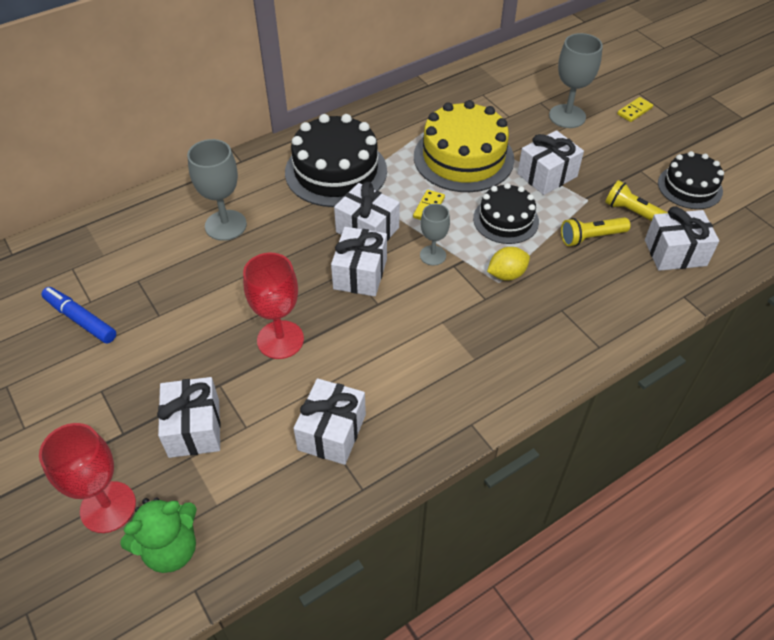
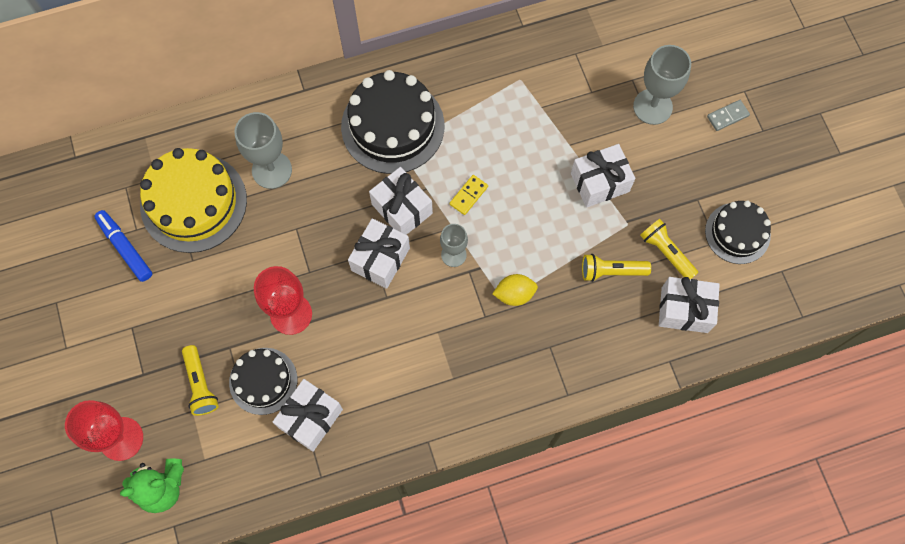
camera: 15 degrees right, 20 degrees up
white gift [157,377,221,458] -> yellow flashlight [182,345,219,416]
yellow cake [414,100,514,192] -> yellow cake moved to [140,148,247,253]
black cake [473,183,539,244] -> black cake moved to [229,348,297,415]
yellow domino [617,97,653,122] -> grey domino [707,100,750,131]

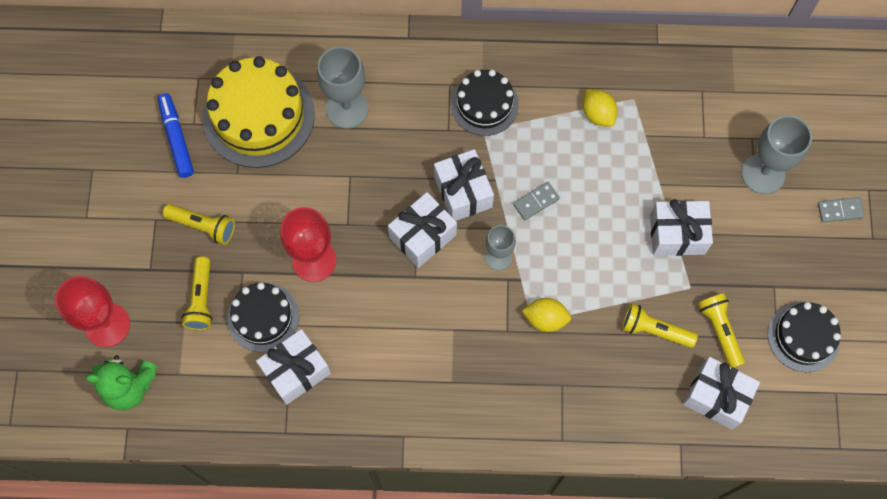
camera: 20 degrees right, 0 degrees up
black cake [341,70,444,174] -> black cake [451,70,519,136], size x0.61
yellow domino [450,175,488,215] -> grey domino [513,182,560,220]
none -> yellow flashlight [163,204,235,245]
none -> yellow lemon [583,89,618,127]

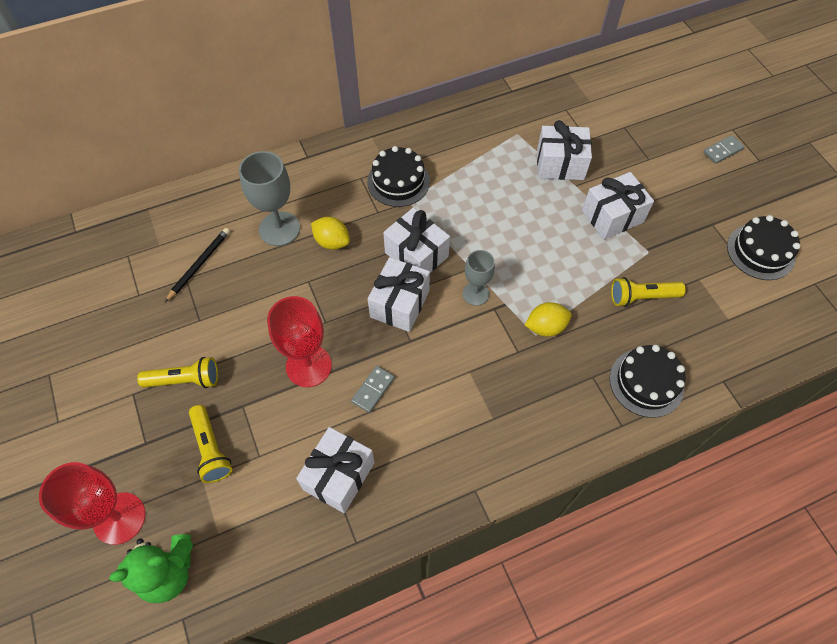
camera: 25 degrees left, 10 degrees down
blue marker [158,93,194,178] -> none
yellow cake [203,56,315,168] -> black pencil [165,228,230,302]
black cake [227,282,299,352] -> black cake moved to [610,345,686,418]
grey domino [513,182,560,220] -> grey domino moved to [351,366,395,413]
yellow lemon [583,89,618,127] -> yellow lemon moved to [311,217,350,250]
white gift [683,357,760,429] -> white gift moved to [537,120,592,180]
yellow flashlight [698,293,745,368] -> none
grey goblet [742,115,812,194] -> none

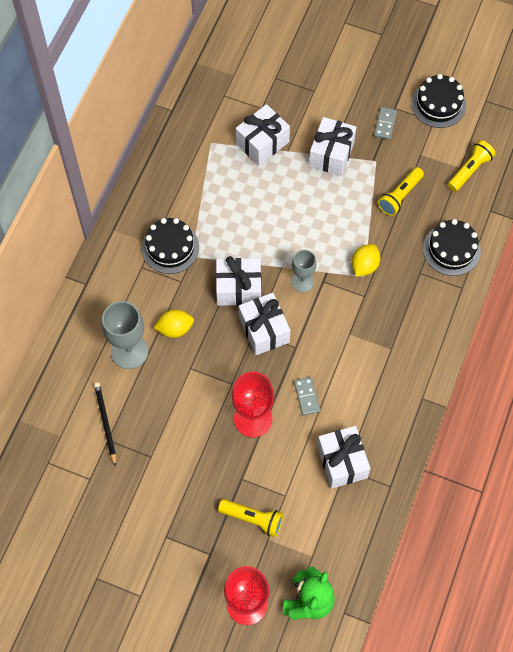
camera: 45 degrees left, 5 degrees up
yellow flashlight [137,357,218,388] -> yellow flashlight moved to [448,140,496,192]
grey domino [703,135,744,164] -> grey domino moved to [374,107,397,140]

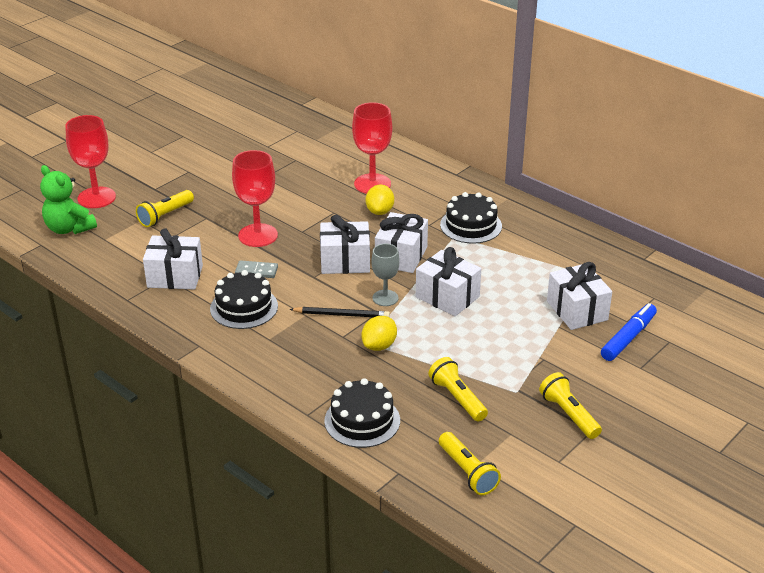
camera: 110 degrees right, 30 degrees down
black pencil [94,382,116,467] -> black pencil moved to [289,307,390,317]
grey goblet [102,301,148,369] -> red goblet [352,102,392,194]
white gift [309,117,356,176] -> white gift moved to [416,247,481,316]
yellow lemon [352,244,380,276] -> yellow lemon turned 75 degrees clockwise [362,316,397,351]
grey domino [374,107,397,140] -> yellow flashlight [539,372,602,439]
black cake [411,74,466,128] -> black cake moved to [210,270,278,329]
none -> blue marker [601,303,657,361]

